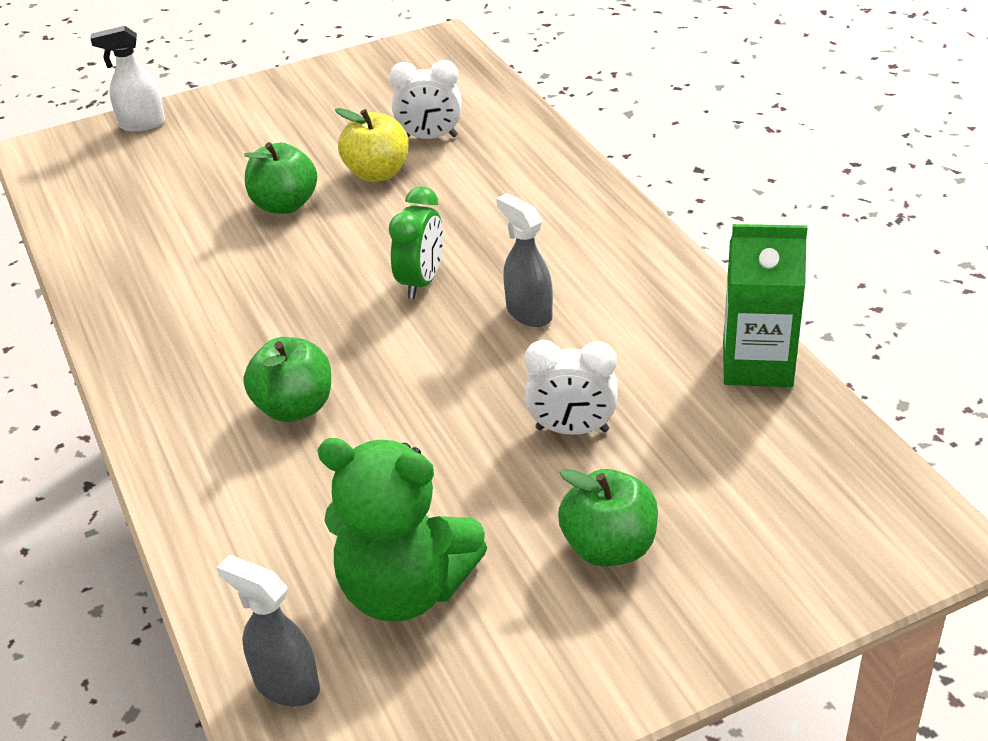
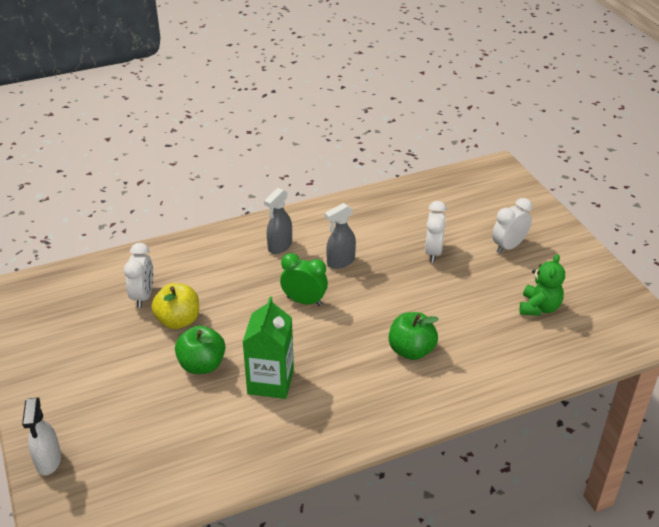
camera: 90 degrees left, 0 degrees up
grey spray bottle [216,555,320,706] -> grey spray bottle moved to [264,188,292,254]
green teddy bear [318,438,487,622] -> green teddy bear [520,254,565,316], size x0.62
green apple [558,469,658,567] -> white clock [492,198,532,254]
green carton [723,224,808,387] -> green carton moved to [243,296,294,399]

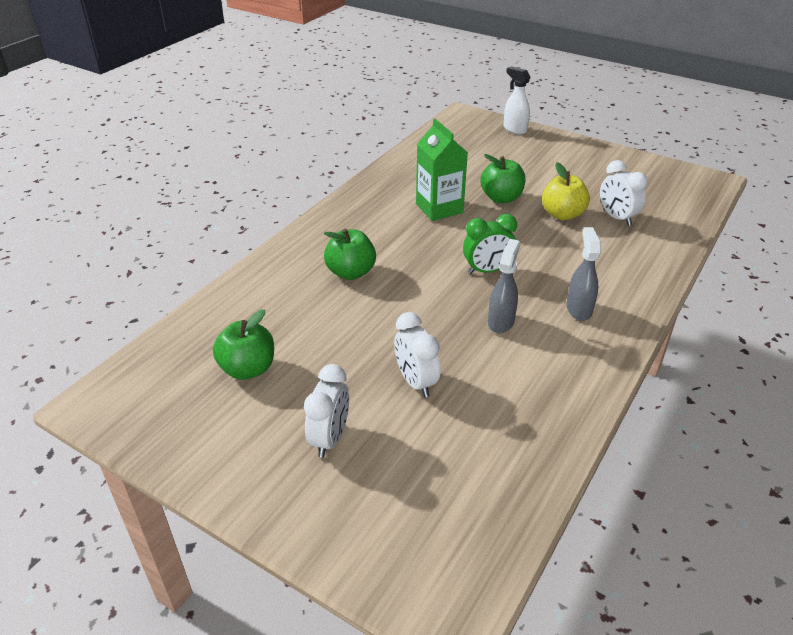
camera: 145 degrees right, 0 degrees up
green teddy bear [520,254,565,316] -> green apple [213,309,274,380]

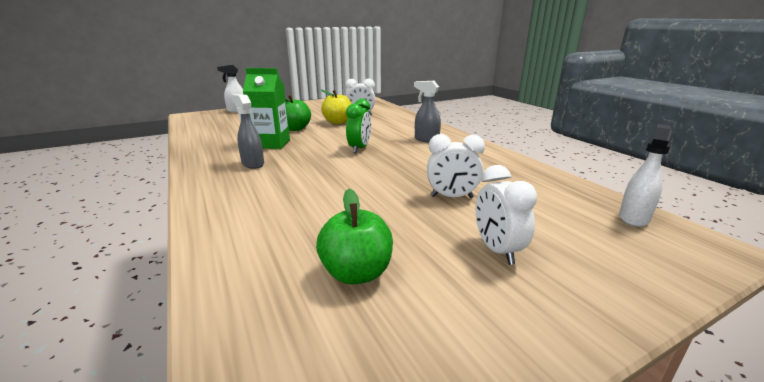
camera: 60 degrees left, 15 degrees down
white clock [304,364,349,458] -> white clock turned 150 degrees counterclockwise [476,165,537,265]
green apple [324,229,376,280] -> none
grey spray bottle [488,239,520,333] -> grey spray bottle moved to [231,94,264,169]
none -> white spray bottle [619,124,672,227]

